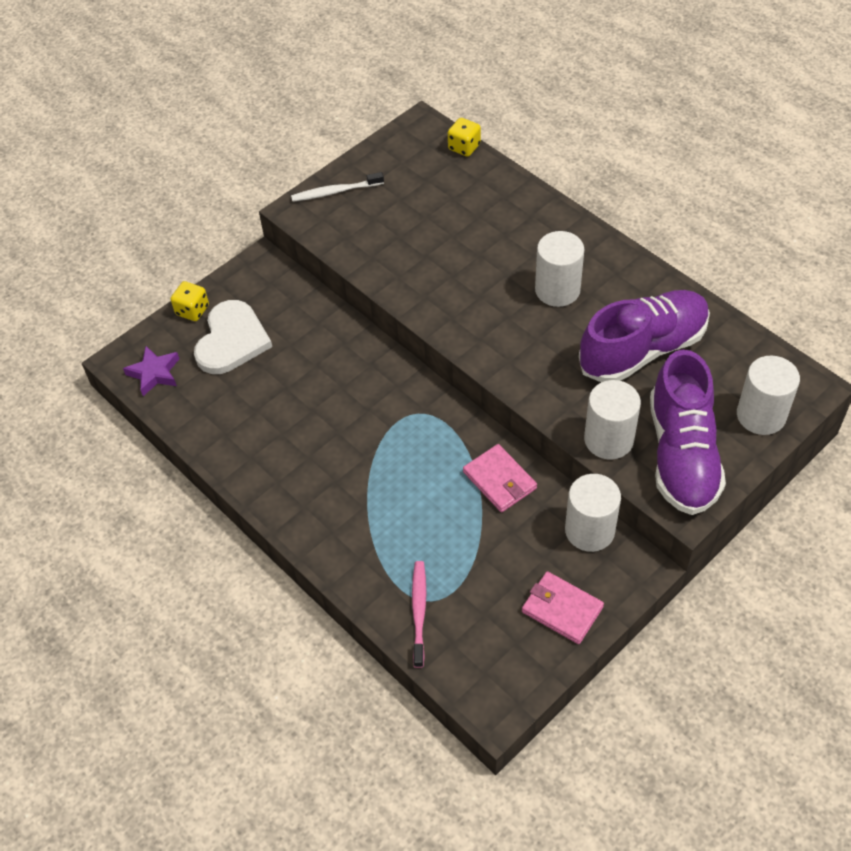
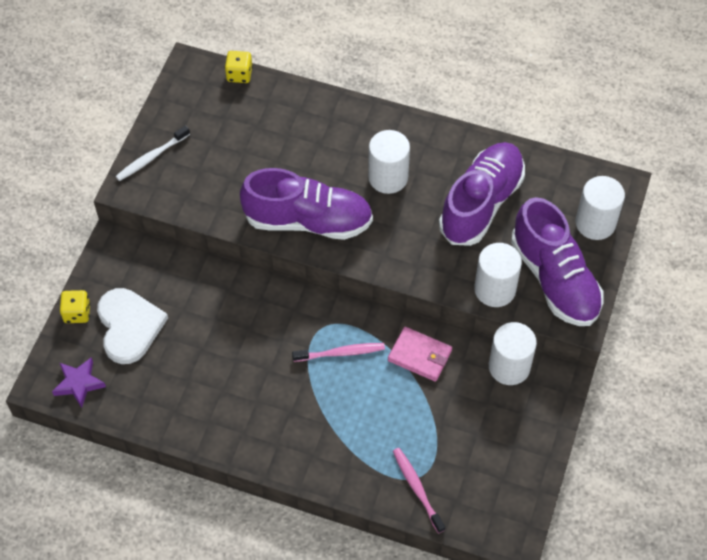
camera: 30 degrees left, 5 degrees up
pink wallet [522,571,604,644] -> none
none -> purple shoe [240,168,373,240]
none -> pink toothbrush [292,343,385,362]

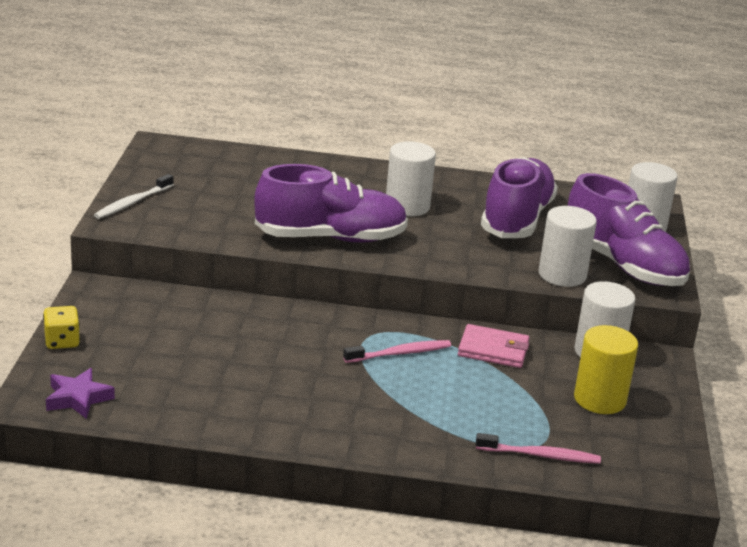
camera: 15 degrees left, 30 degrees down
white heart [97,288,168,364] -> none
yellow dice [225,51,253,83] -> none
pink toothbrush [393,448,445,533] -> pink toothbrush turned 135 degrees clockwise [476,433,601,464]
none -> yellow cylinder [574,325,638,414]

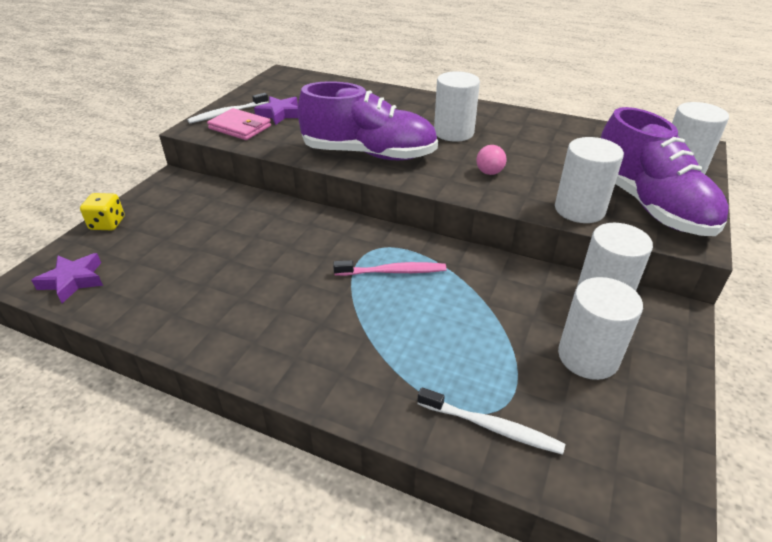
camera: 20 degrees right, 10 degrees up
pink wallet [458,324,529,368] -> pink wallet moved to [207,108,271,140]
pink toothbrush [476,433,601,464] -> white toothbrush [417,387,565,455]
purple shoe [481,157,558,238] -> none
yellow cylinder [574,325,638,414] -> white cylinder [558,277,643,380]
none -> purple star [254,96,298,125]
none -> pink ball [476,145,506,175]

